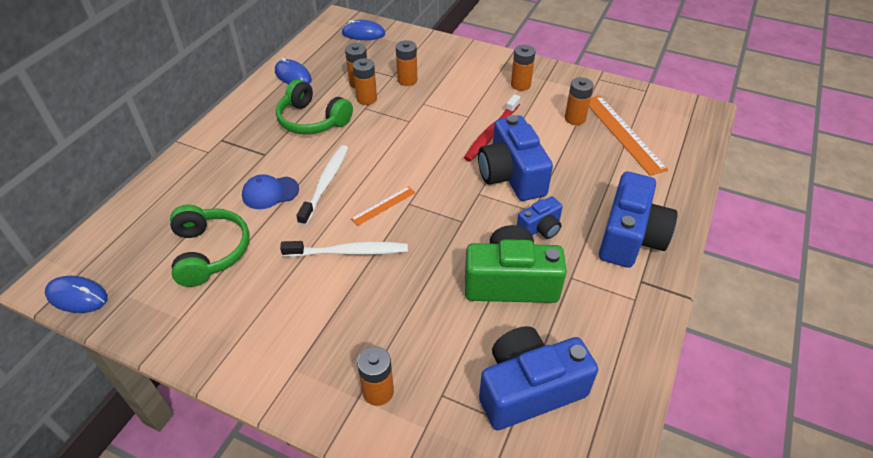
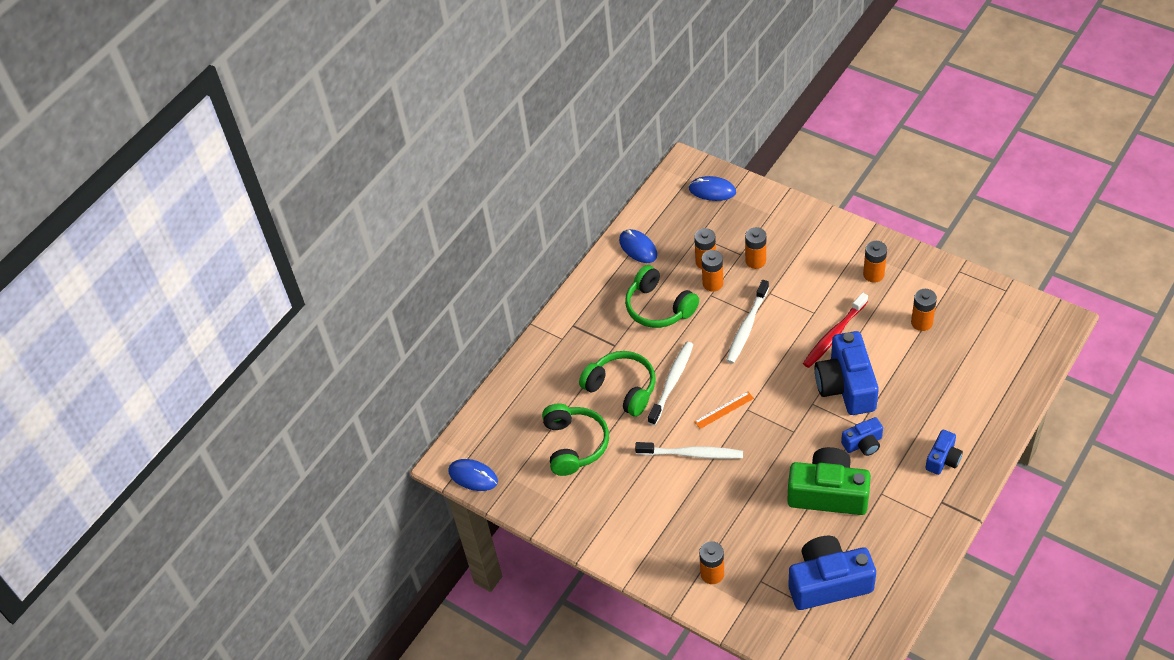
camera: 15 degrees right, 5 degrees up
blue cap [242,174,299,209] -> green headphones [579,351,656,417]
orange ruler [589,96,668,176] -> none
blue camera [599,171,678,268] -> blue camera [925,430,963,475], size x0.52
none -> white toothbrush [726,280,769,364]

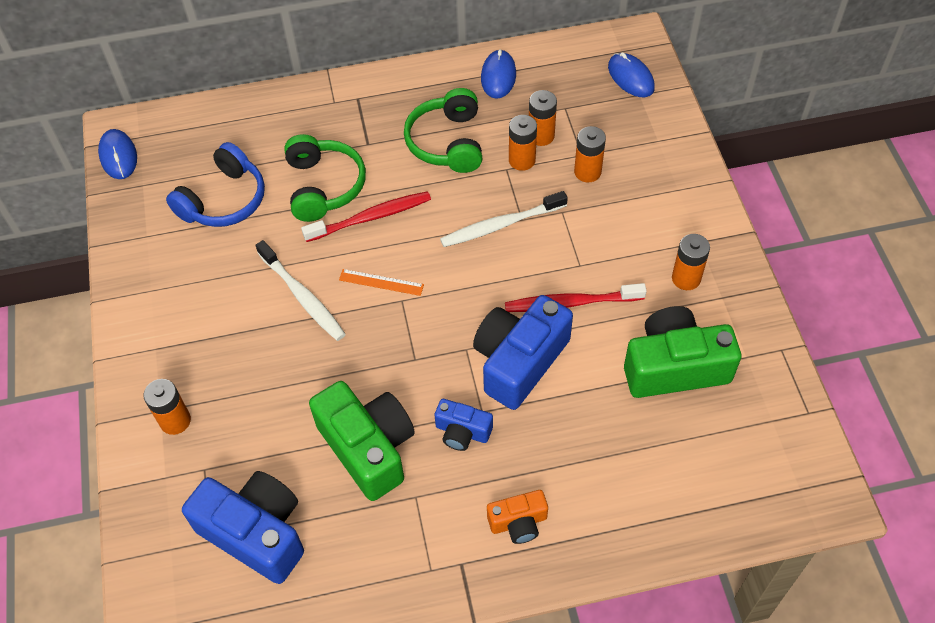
camera: 40 degrees right, 5 degrees up
green headphones [542,403,609,476] -> blue headphones [166,142,265,227]
white toothbrush [648,342,693,425] -> red toothbrush [301,191,431,242]
orange battery [911,289,937,331] -> green camera [624,306,741,398]
blue camera [925,430,963,475] -> orange camera [487,490,548,544]

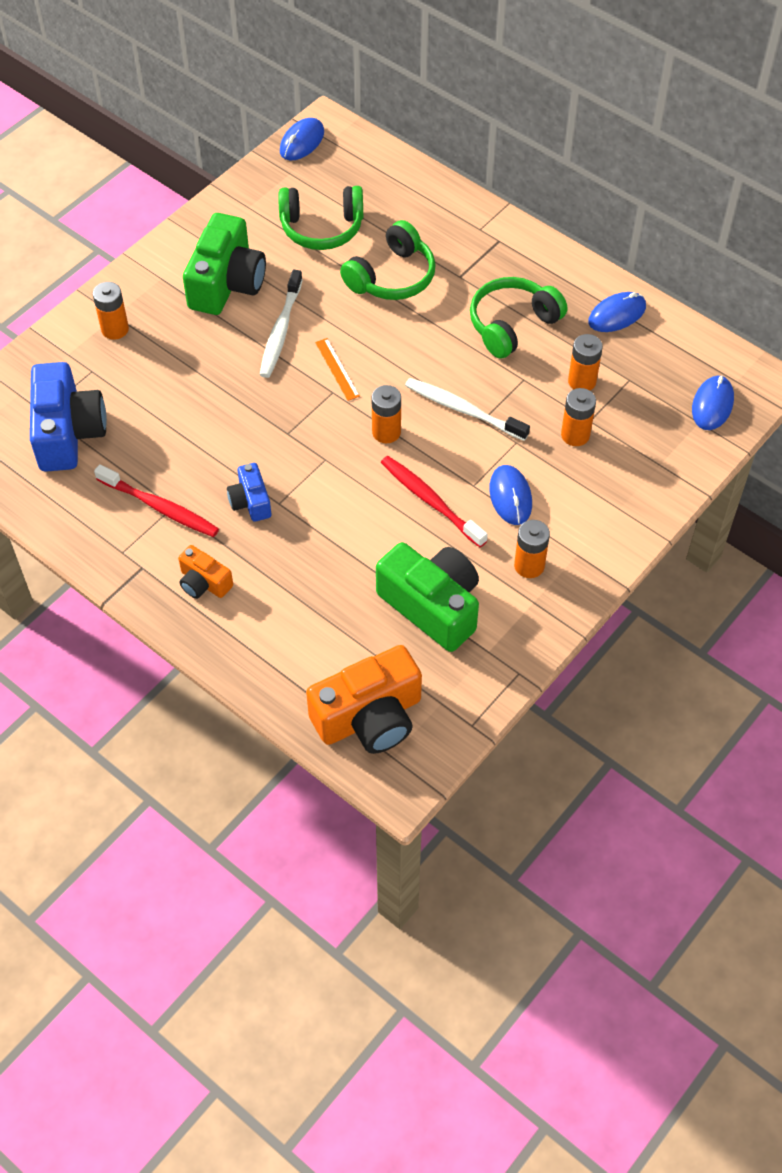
camera: 50 degrees right, 0 degrees up
blue headphones [166,142,265,227] -> green headphones [278,186,363,250]
red toothbrush [301,191,431,242] -> red toothbrush moved to [94,464,219,537]
green camera [309,381,415,501] -> green camera moved to [183,213,266,315]
blue camera [473,295,573,410] -> none
orange battery [509,115,537,171] -> orange battery moved to [371,385,401,443]
none -> orange camera [306,645,422,754]
none -> blue mouse [489,465,532,525]

